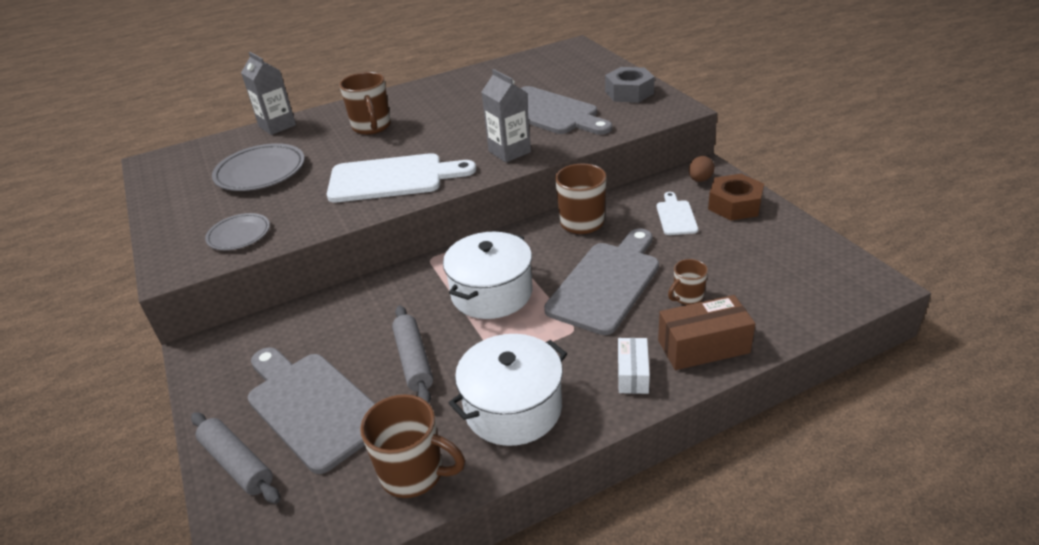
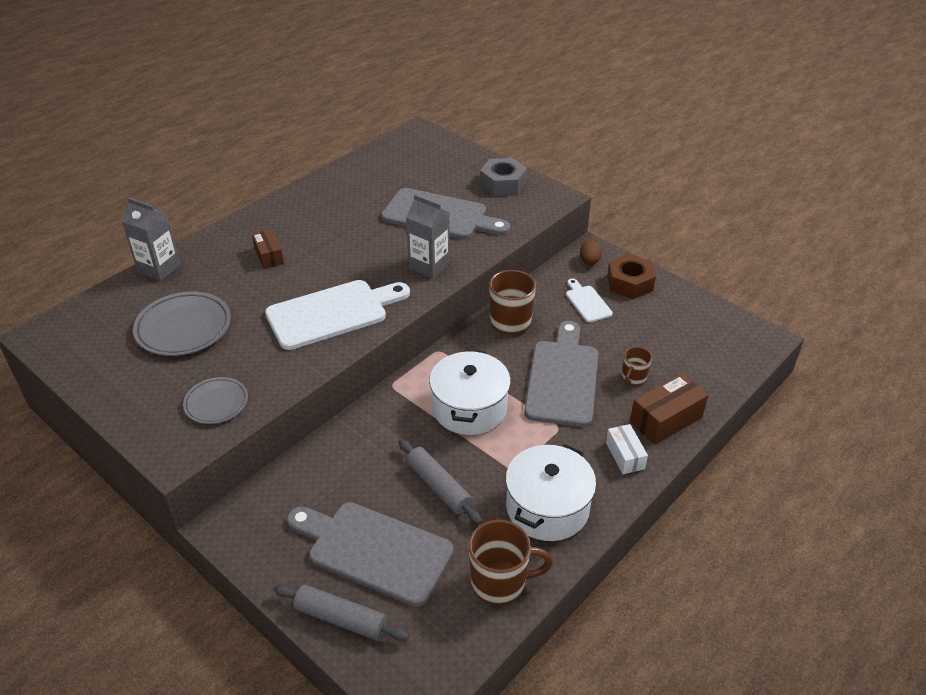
camera: 25 degrees left, 5 degrees up
brown mug [339,72,391,135] -> brown box [252,229,284,269]

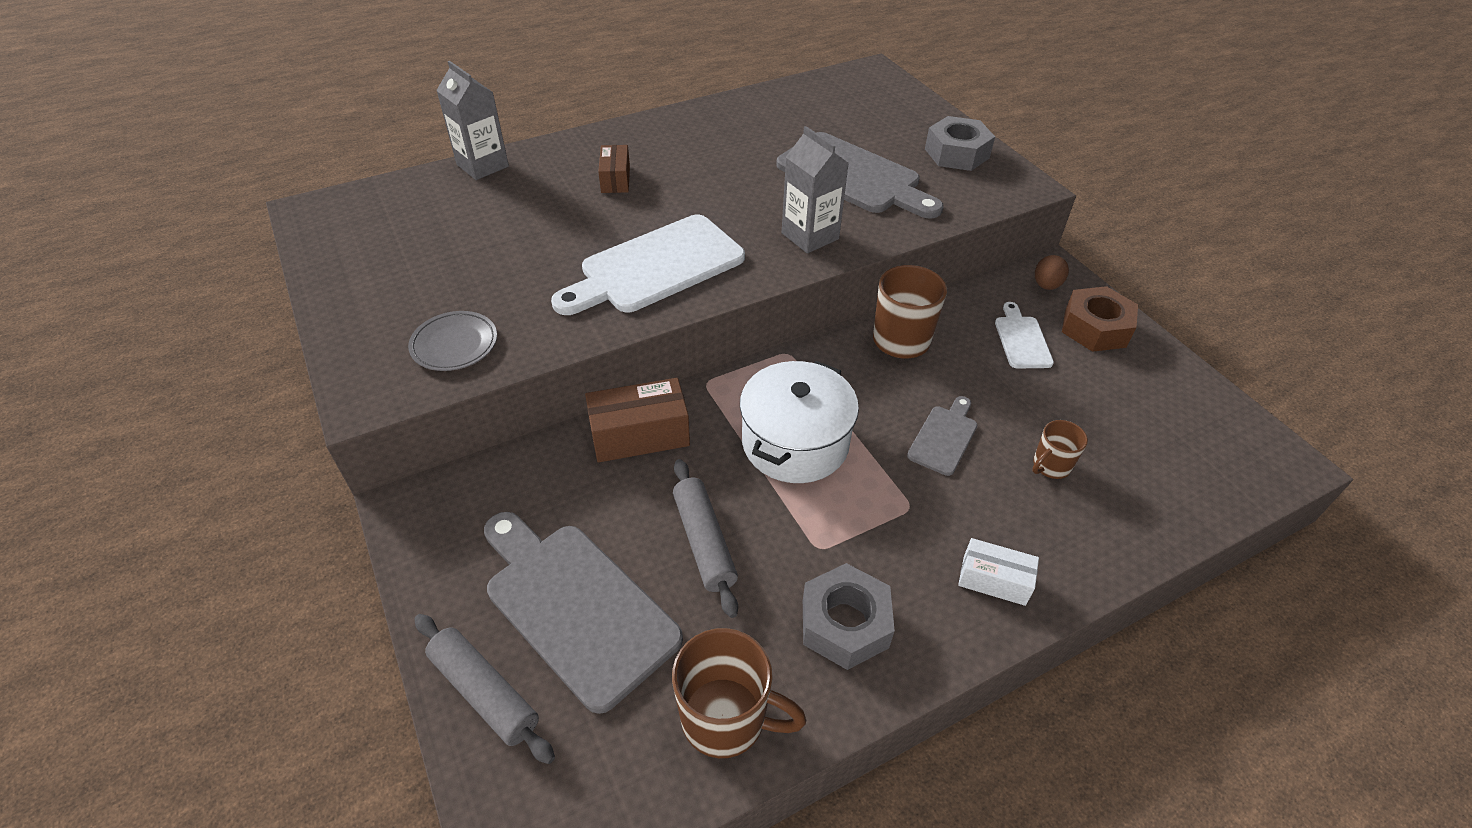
camera: 20 degrees right, 5 degrees up
grey plate [133,291,231,356] -> none
white cutting board [265,280,410,350] -> white cutting board turned 150 degrees clockwise [551,215,745,315]
white pot [505,444,596,541] -> grey nut [803,563,895,670]
grey cutting board [524,321,598,427] -> grey cutting board [907,396,977,476], size x0.50
white box [606,424,648,474] -> white box turned 75 degrees counterclockwise [958,538,1039,606]
brown box [630,373,709,445] -> brown box moved to [585,378,690,463]

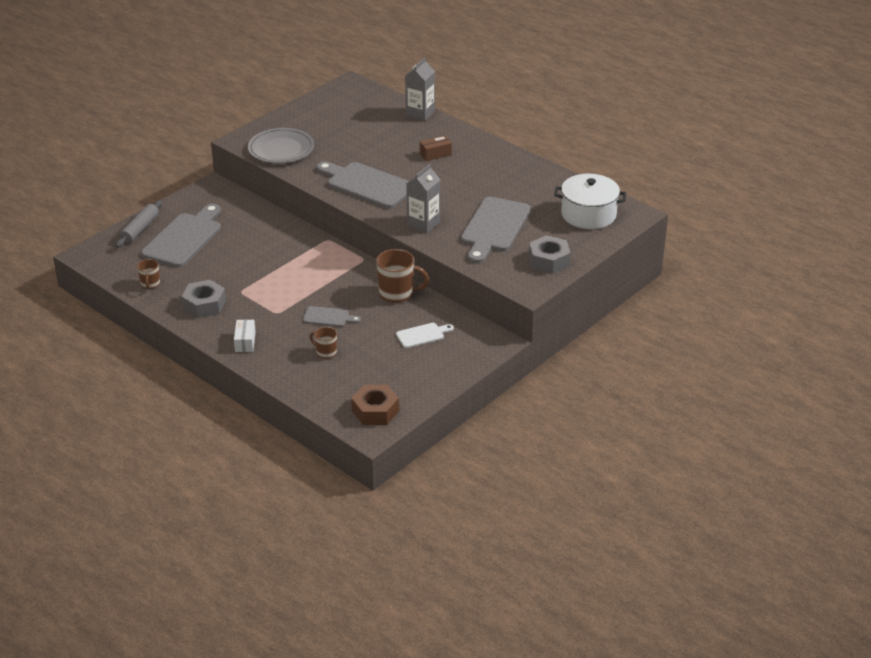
camera: 70 degrees right, 10 degrees down
grey plate [408,311,497,371] -> grey plate [248,128,314,163], size x1.63
white cutting board [551,215,745,315] -> grey cutting board [316,161,409,208]
brown box [585,378,690,463] -> none
brown mug [672,628,807,758] -> brown mug [137,259,160,289], size x0.57
grey rolling pin [673,459,738,618] -> none
white pot [740,361,859,483] -> white pot moved to [554,174,626,229]
brown egg [1035,255,1069,290] -> none
brown nut [1062,286,1138,352] -> brown nut moved to [351,385,399,425]

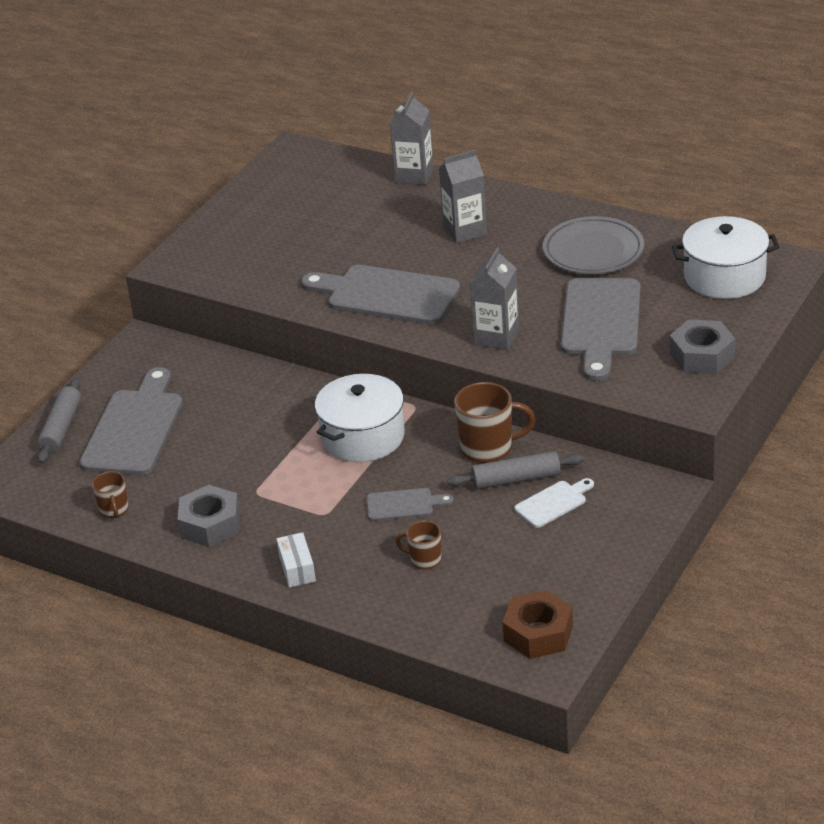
camera: 10 degrees left, 0 degrees up
grey plate [248,128,314,163] -> grey plate moved to [543,216,644,274]
brown box [420,136,452,161] -> grey carton [439,150,487,243]
none -> white pot [315,374,405,462]
none -> grey rolling pin [447,451,584,489]

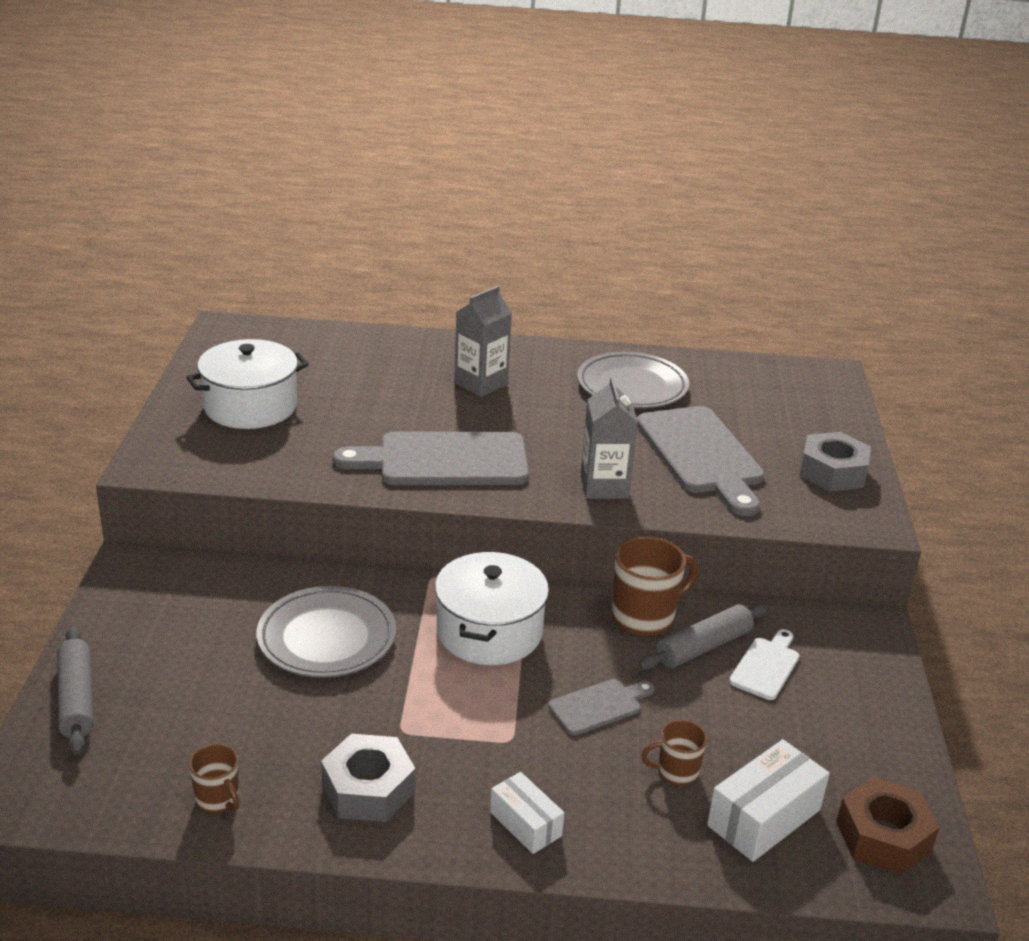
camera: 30 degrees left, 5 degrees down
grey cutting board [80,367,183,476] -> none
grey carton [390,92,434,185] -> none
white pot [672,216,779,299] -> white pot moved to [186,339,309,429]
none -> grey plate [257,586,396,678]
none -> white box [707,739,830,862]

